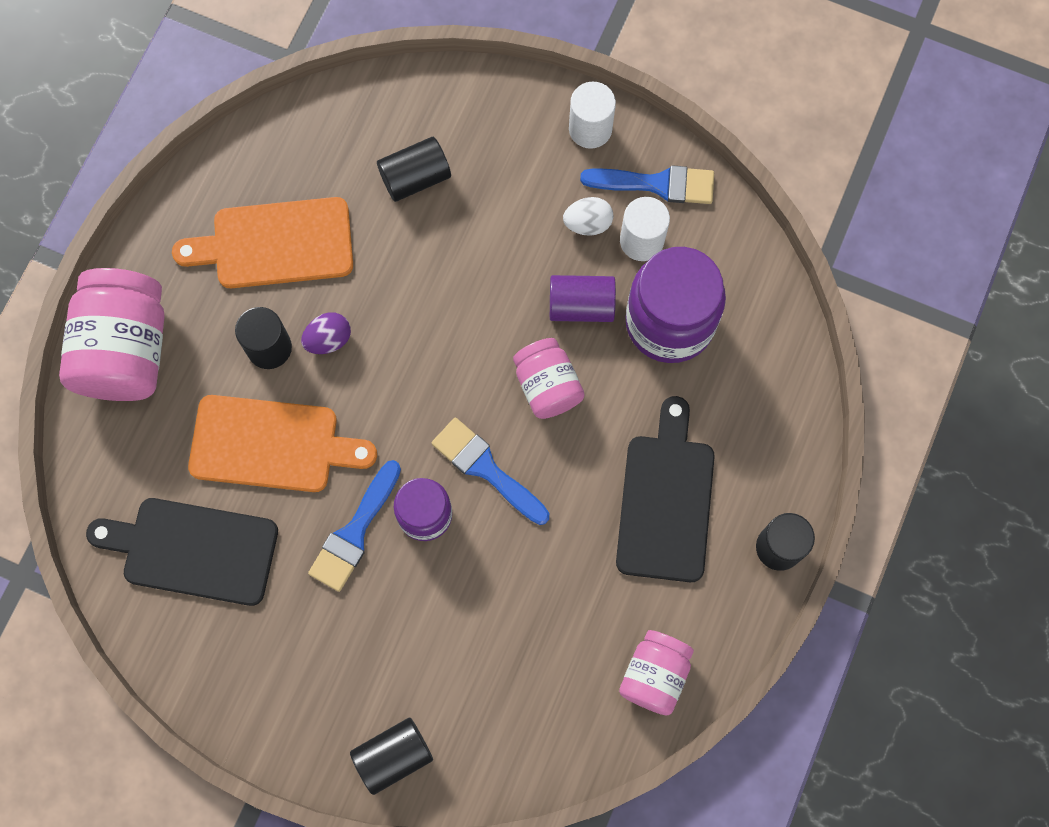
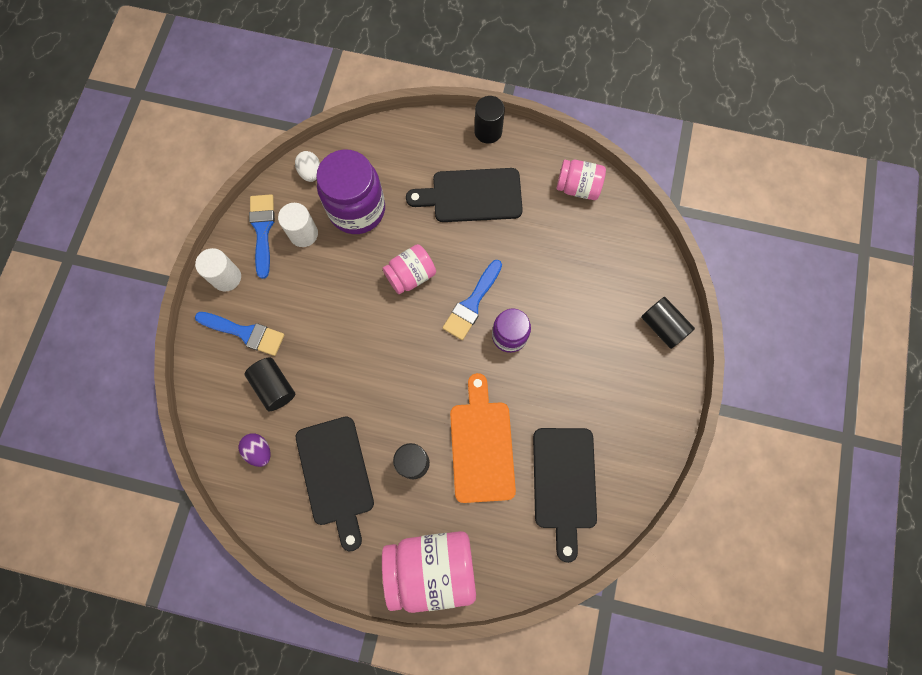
camera: 100 degrees left, 0 degrees up
orange cutting board [172,197,353,288] -> black cutting board [296,417,374,551]
purple egg [301,312,351,354] -> purple egg moved to [238,433,271,467]
blue brush [308,460,401,592] -> blue brush moved to [195,312,284,356]
purple cylinder [550,275,616,322] -> none
white egg [563,197,613,236] -> white egg moved to [295,151,320,182]

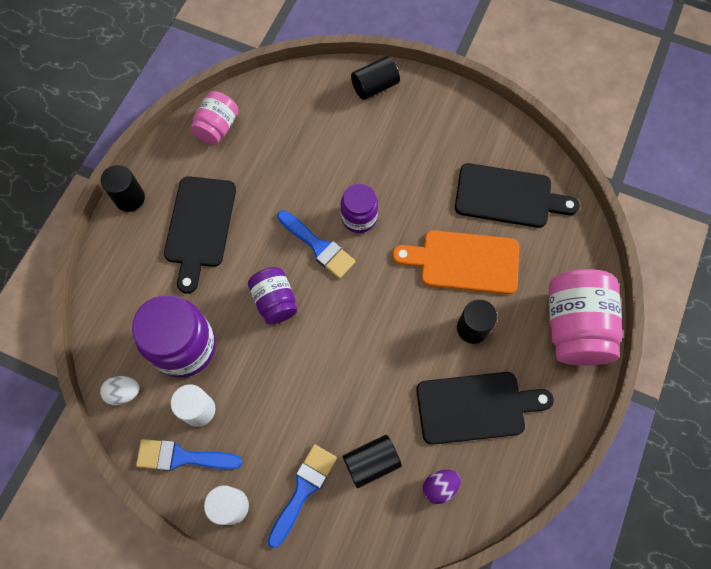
camera: 80 degrees left, 5 degrees down
pink jar [382,244,436,294] -> purple jar [248,267,297,325]

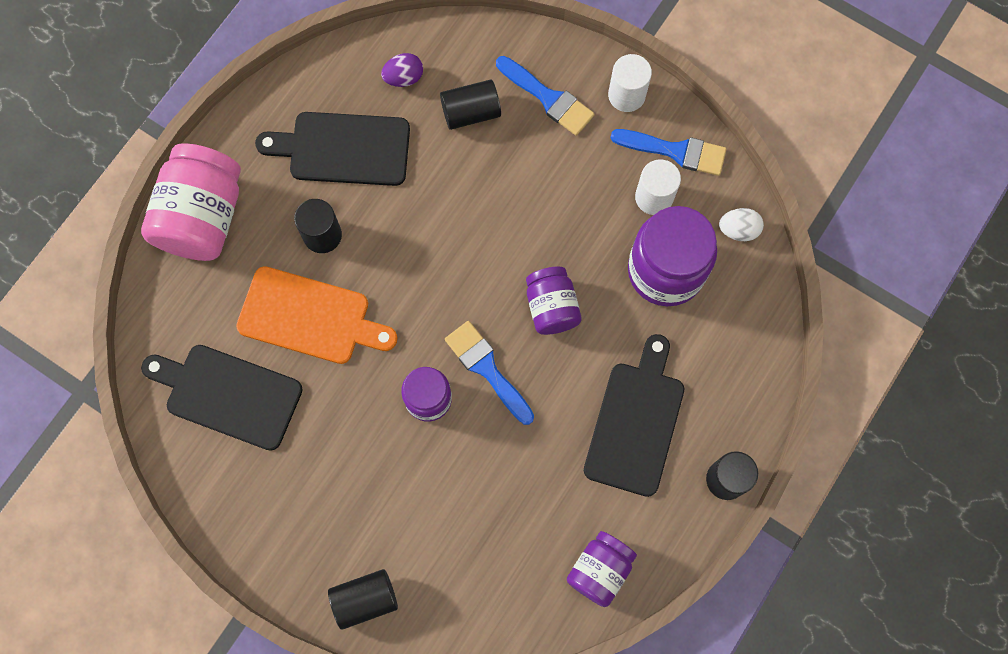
camera: 170 degrees left, 5 degrees up
pink jar [190,91,238,145] -> purple jar [567,531,637,607]
blue brush [268,444,337,548] -> blue brush turned 90 degrees counterclockwise [496,56,595,136]

